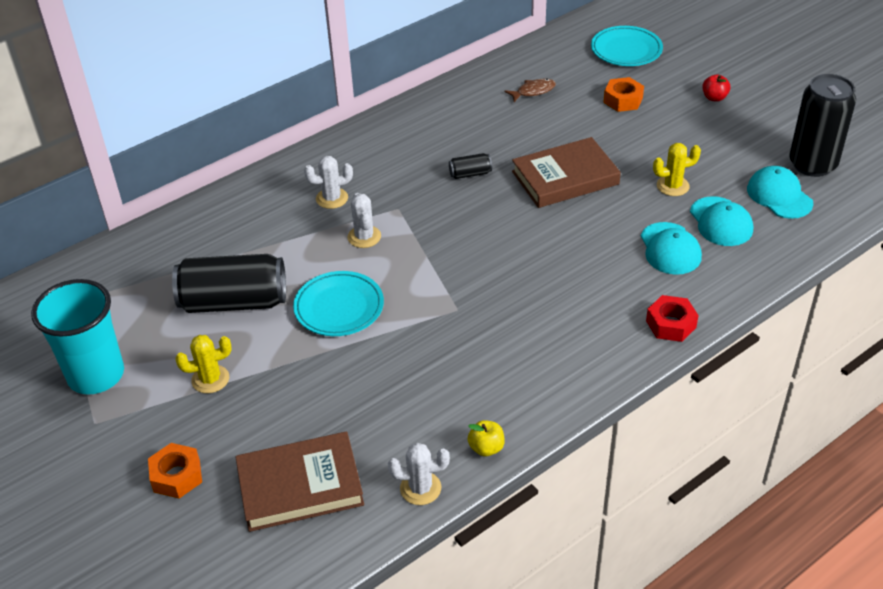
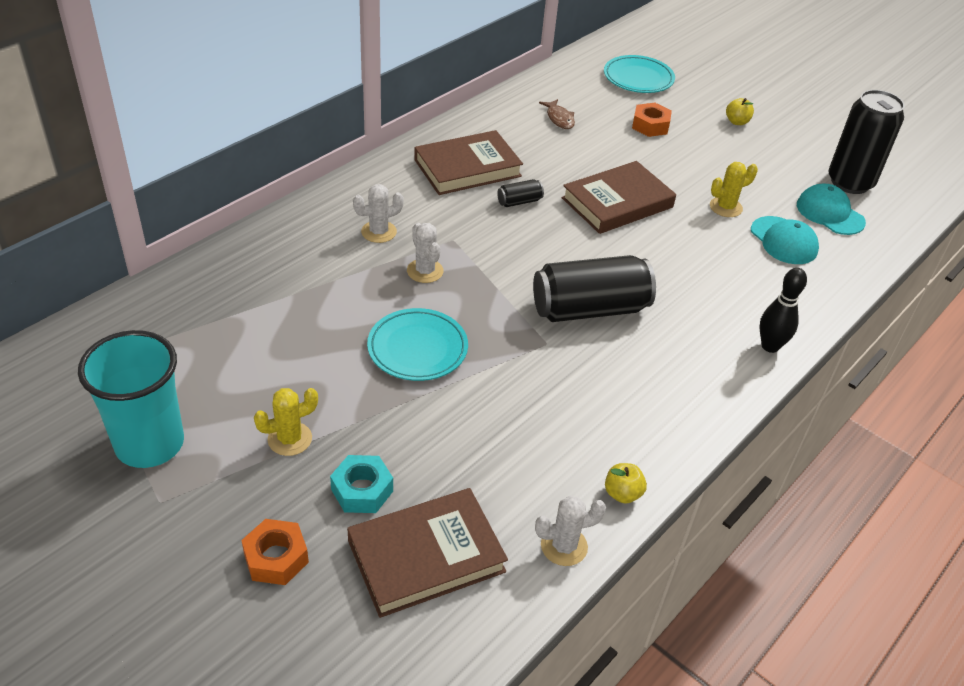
camera: 15 degrees left, 0 degrees up
black can [172,254,286,313] -> black can moved to [533,255,656,322]
brown fish [504,79,556,102] -> brown fish turned 105 degrees clockwise [539,99,575,129]
turquoise cap [641,222,702,275] -> none
red nut [646,295,699,342] -> black bowling pin [759,268,807,353]
red apple [702,75,730,102] -> yellow apple [726,98,754,125]
none -> turquoise nut [330,455,393,513]
none -> brown book [414,130,523,195]

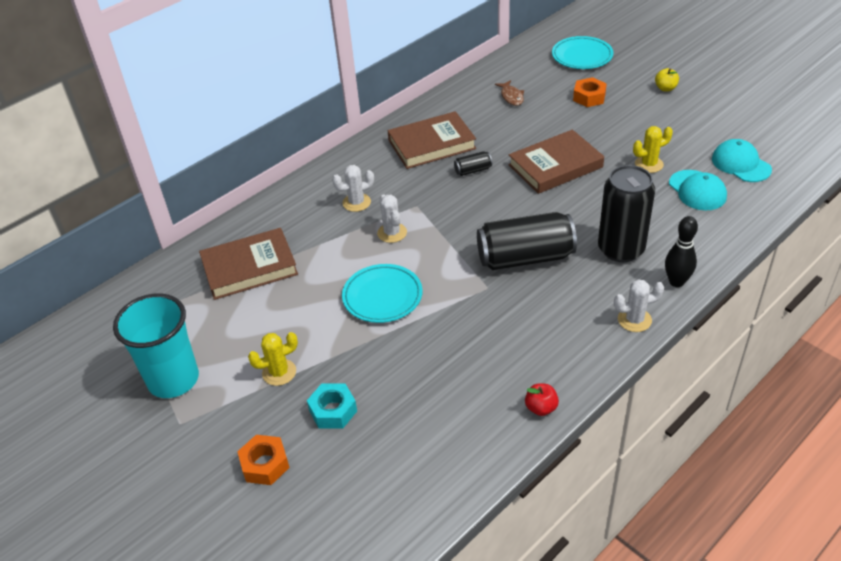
camera: 10 degrees right, 0 degrees up
brown book [347,488,508,618] -> brown book moved to [199,228,298,300]
white cactus [535,496,606,566] -> white cactus moved to [614,279,664,332]
yellow apple [605,463,647,504] -> red apple [525,383,559,416]
black can [828,90,905,194] -> black can moved to [598,165,655,262]

